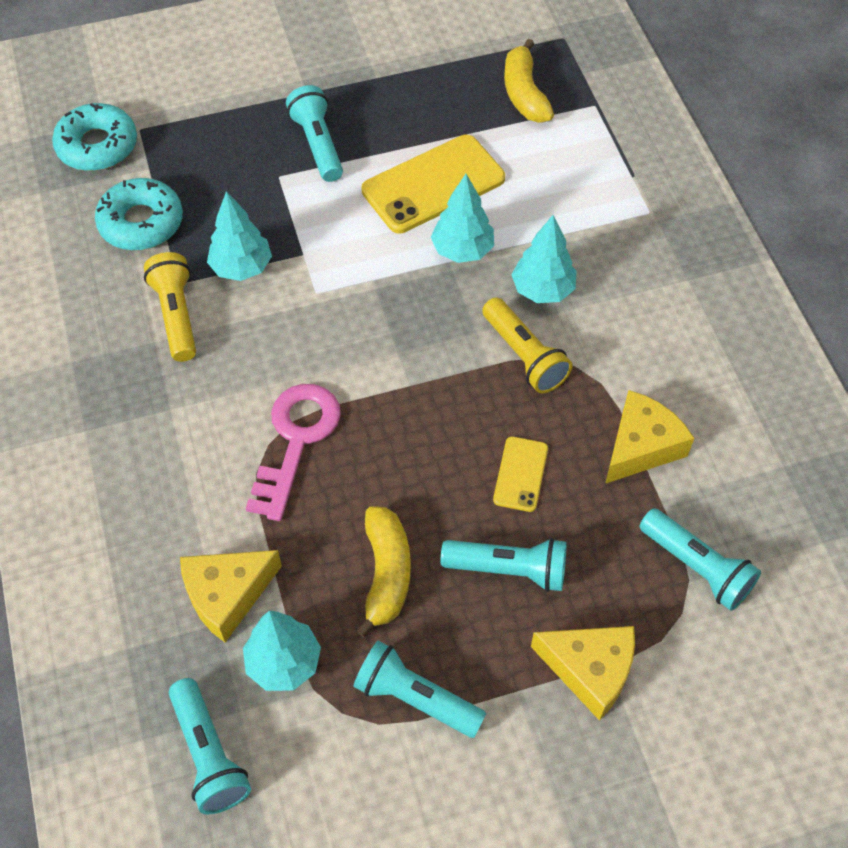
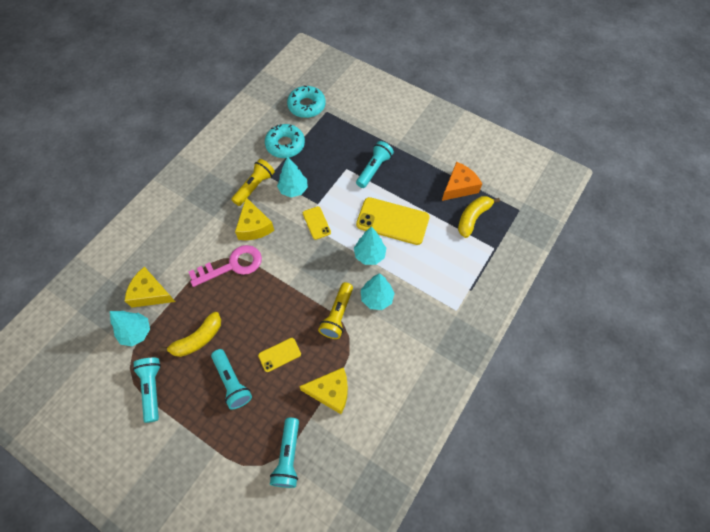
camera: 50 degrees right, 5 degrees up
turquoise flashlight [169,678,251,814] -> none
yellow cheese [531,626,635,721] -> yellow cheese moved to [235,197,274,240]
none -> yellow phone [303,206,331,240]
none -> orange cheese [442,162,482,201]

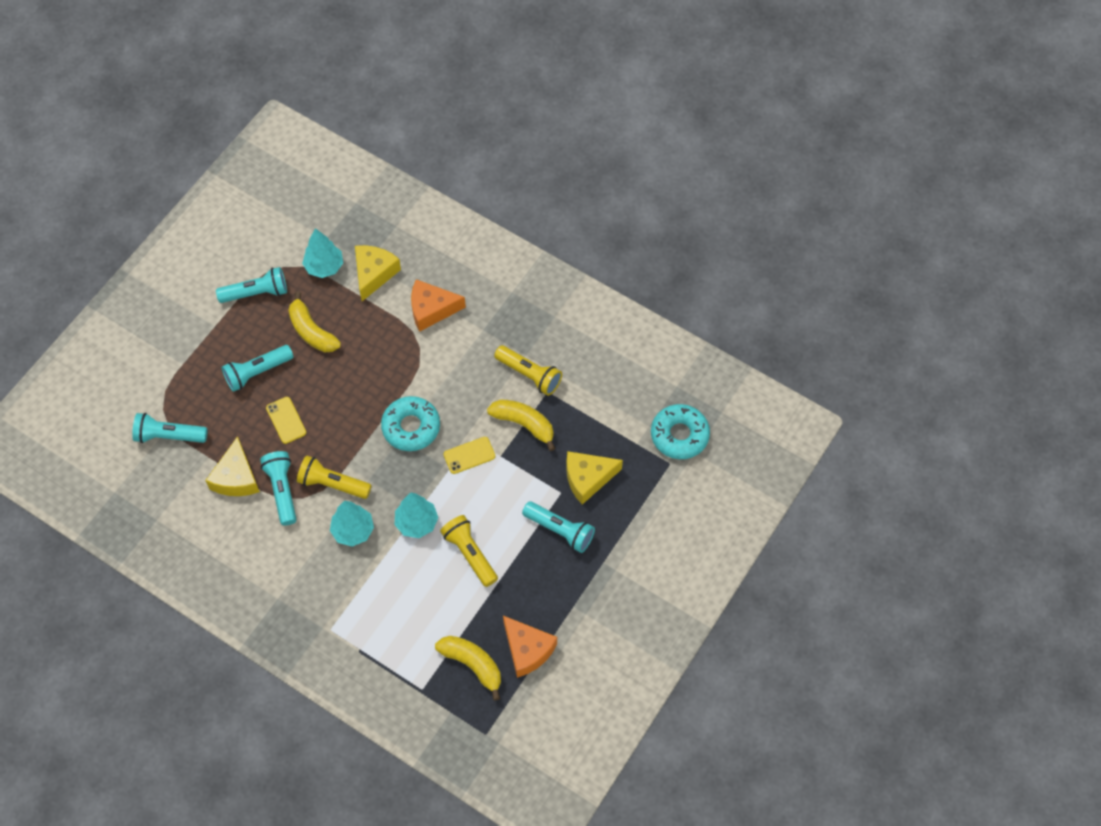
camera: 90 degrees right, 0 degrees up
pink key [189,245,262,287] -> none
yellow cheese [235,197,274,240] -> yellow cheese moved to [566,451,623,505]
turquoise donut [265,124,305,158] -> turquoise donut moved to [381,396,440,451]
turquoise tree [277,156,308,197] -> yellow banana [487,399,555,451]
yellow phone [356,197,430,245] -> yellow flashlight [440,515,498,587]
none -> turquoise flashlight [260,451,297,526]
none -> orange cheese [411,279,466,332]

